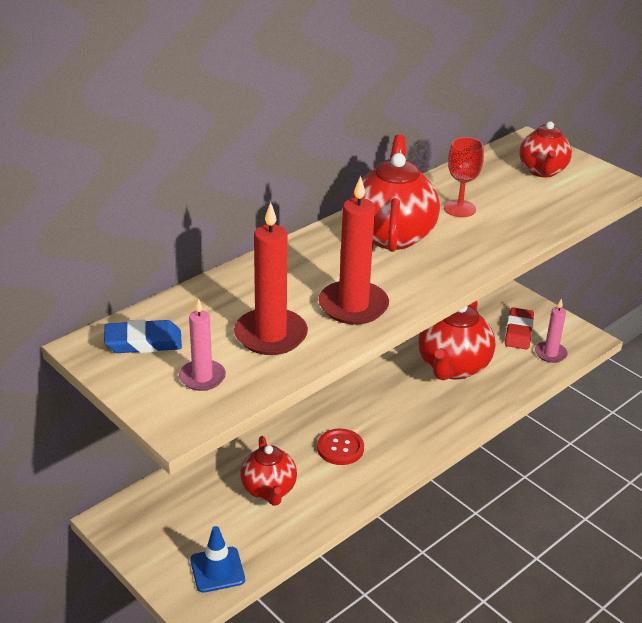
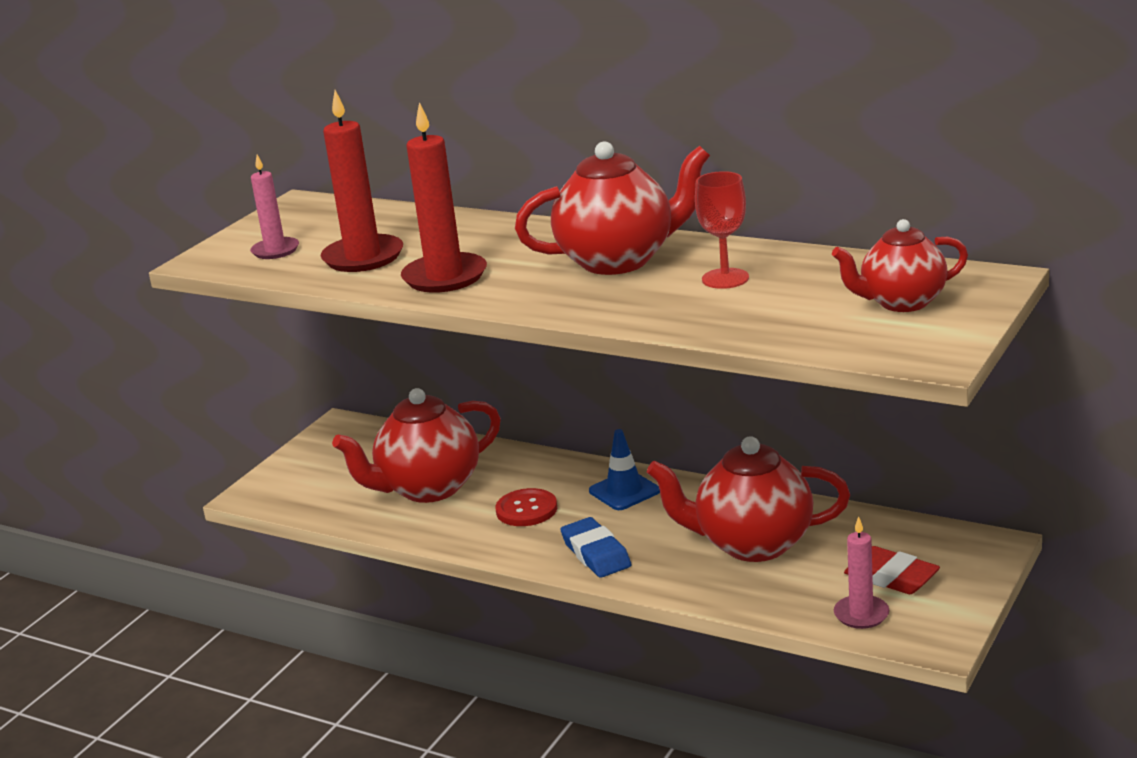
camera: 75 degrees right, 10 degrees down
blue eraser [104,319,182,353] -> blue eraser moved to [560,517,632,578]
blue traffic cone [190,526,245,593] -> blue traffic cone moved to [589,429,660,510]
red teapot [240,436,297,506] -> red teapot [332,388,501,503], size x1.56
red eraser [505,308,534,350] -> red eraser turned 45 degrees clockwise [844,546,940,594]

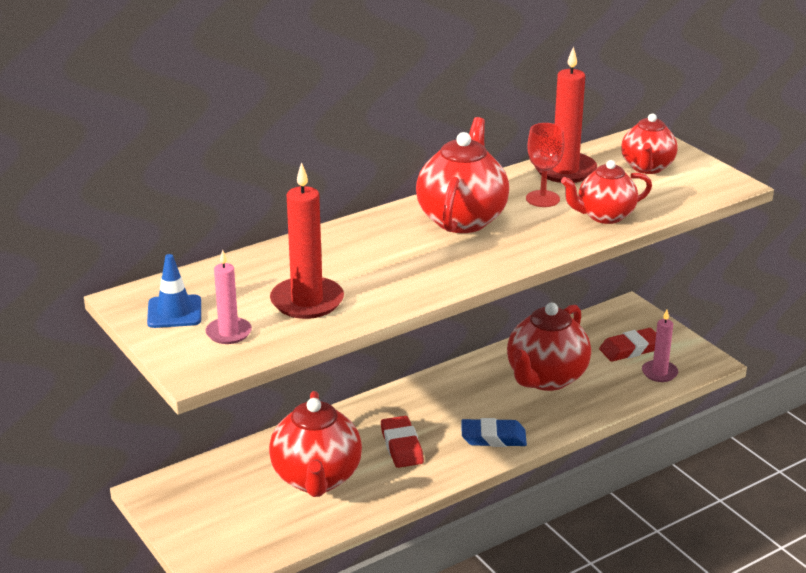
camera: 65 degrees left, 5 degrees up
red candle [401,102,487,293] -> red candle moved to [535,46,597,183]
red button [495,488,557,526] -> red eraser [381,416,424,468]
blue traffic cone [589,429,660,510] -> blue traffic cone moved to [147,254,201,328]
none -> red teapot [561,160,652,224]

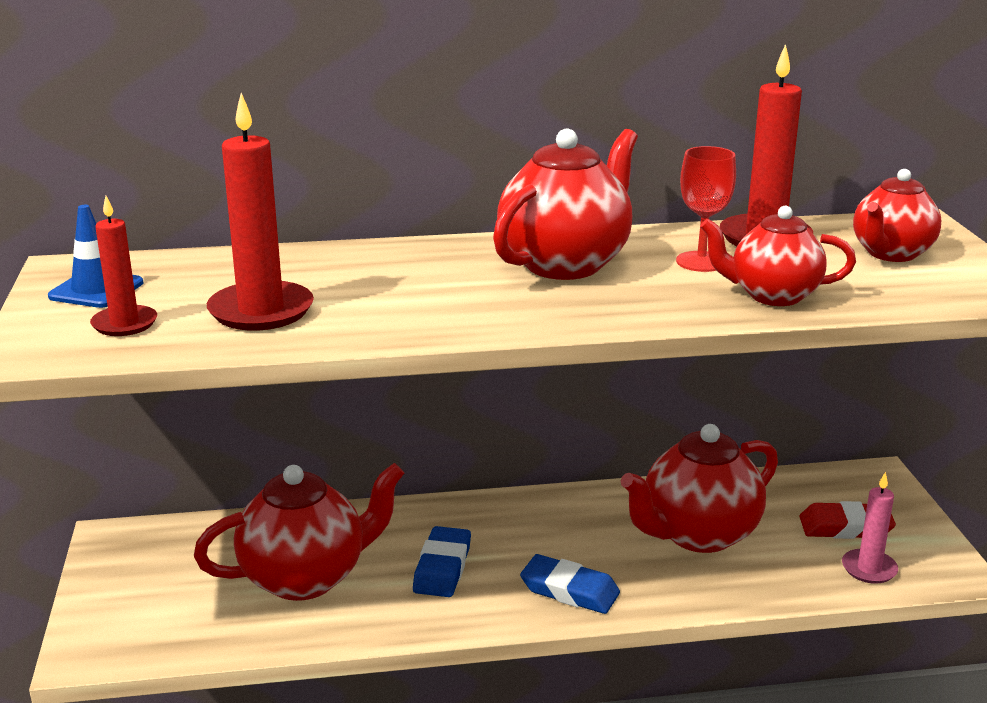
camera: 25 degrees right, 5 degrees down
pink candle [205,250,252,344] -> red candle [90,196,157,336]
red teapot [269,391,362,497] -> red teapot turned 135 degrees counterclockwise [194,463,404,601]
red eraser [381,416,424,468] -> blue eraser [413,526,471,597]

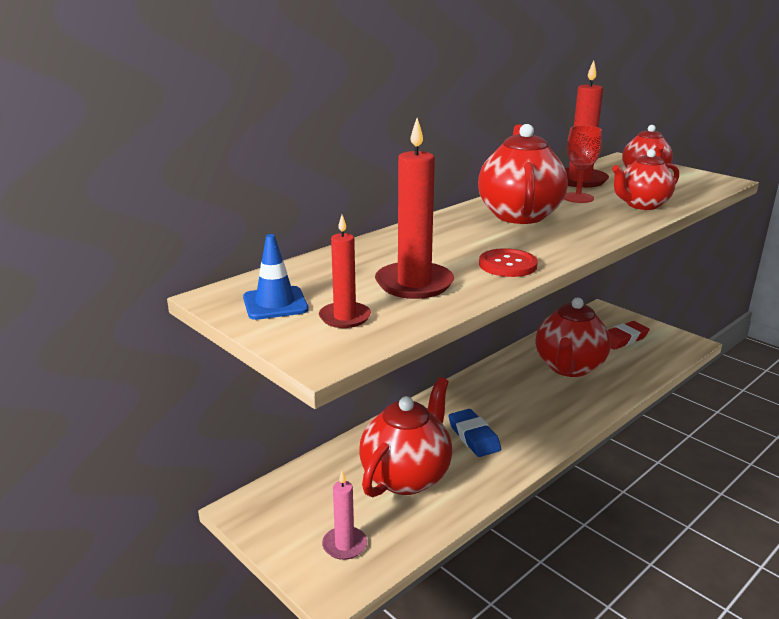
camera: 35 degrees left, 0 degrees up
blue eraser [520,554,620,614] -> none
pink candle [842,472,898,584] -> pink candle moved to [322,470,367,560]
none -> red button [479,248,538,277]

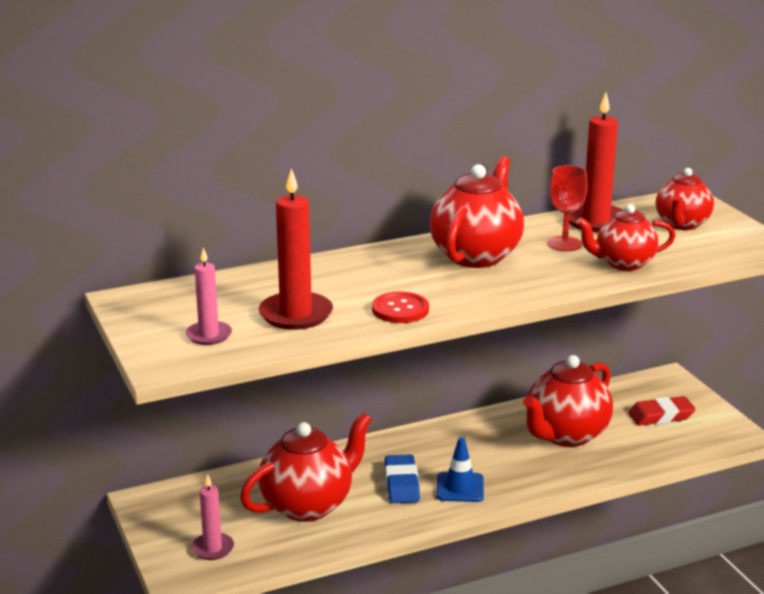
camera: 20 degrees right, 0 degrees up
blue traffic cone [243,234,309,320] -> blue traffic cone moved to [436,437,484,502]
red candle [319,215,371,328] -> pink candle [186,248,232,345]

